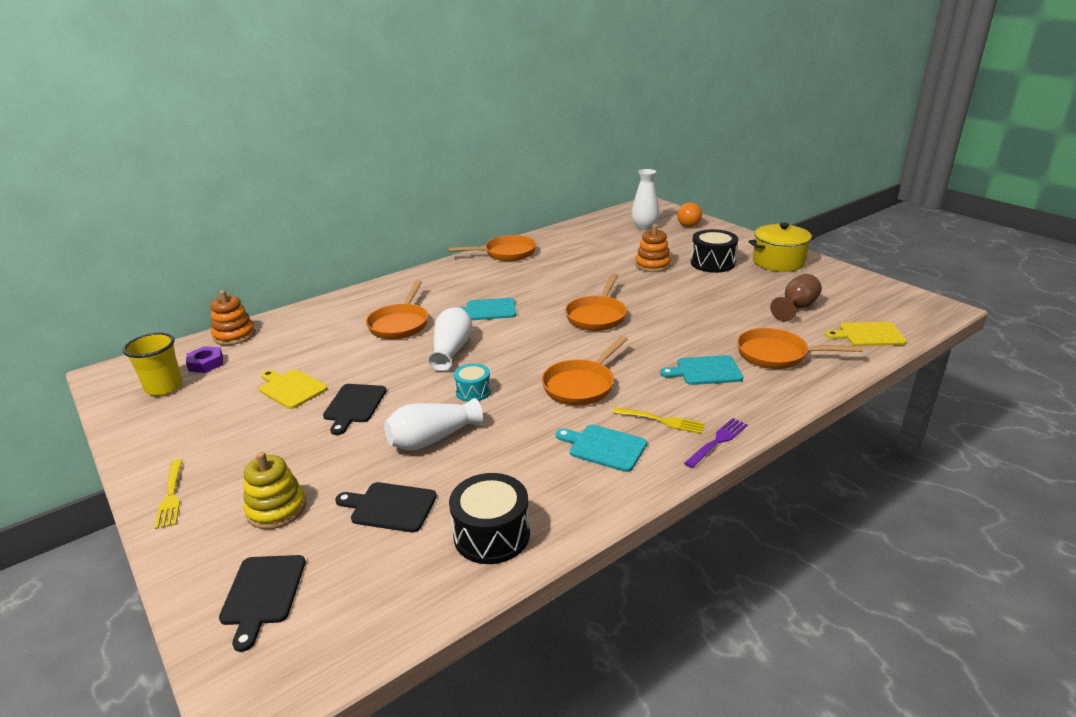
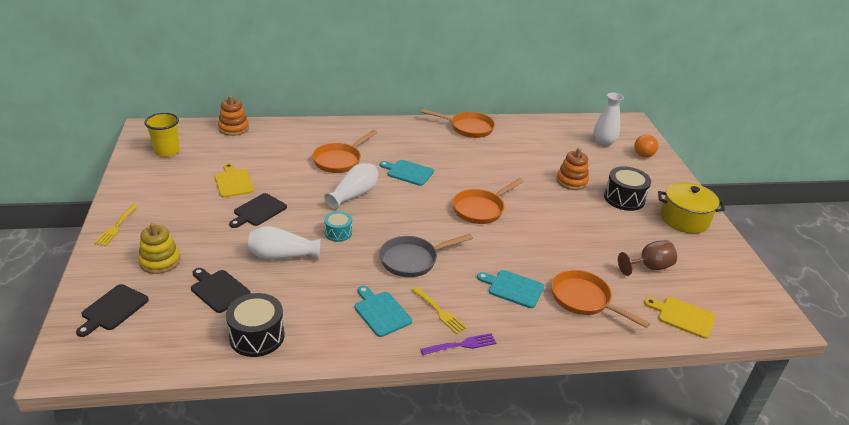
camera: 25 degrees right, 5 degrees up
purple nut [186,346,223,373] -> none
orange pan [542,336,628,405] -> grey pan [379,234,473,277]

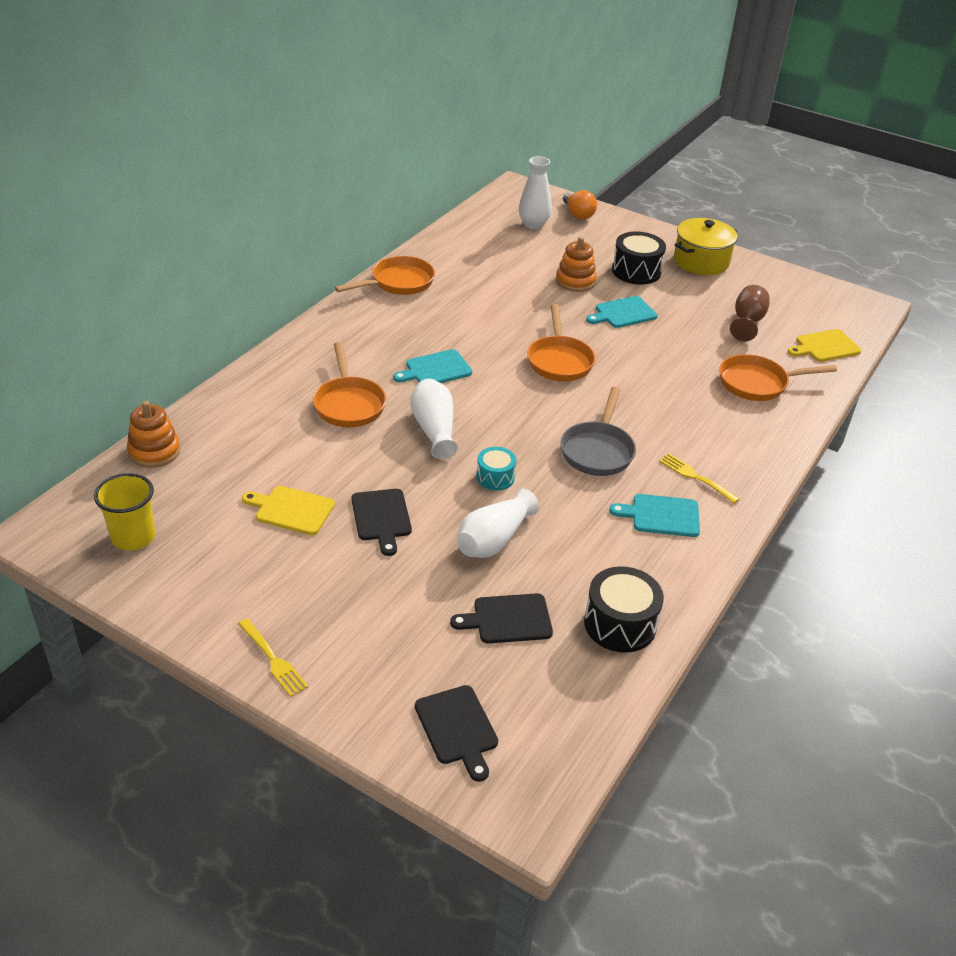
camera: 50 degrees left, 5 degrees up
yellow stacking toy [138,223,180,274] -> none
yellow fork [412,287,467,334] -> yellow fork turned 135 degrees counterclockwise [659,453,739,504]
purple fork [421,333,496,355] -> none
turquoise cutting board [477,270,544,308] -> turquoise cutting board moved to [586,296,658,328]

